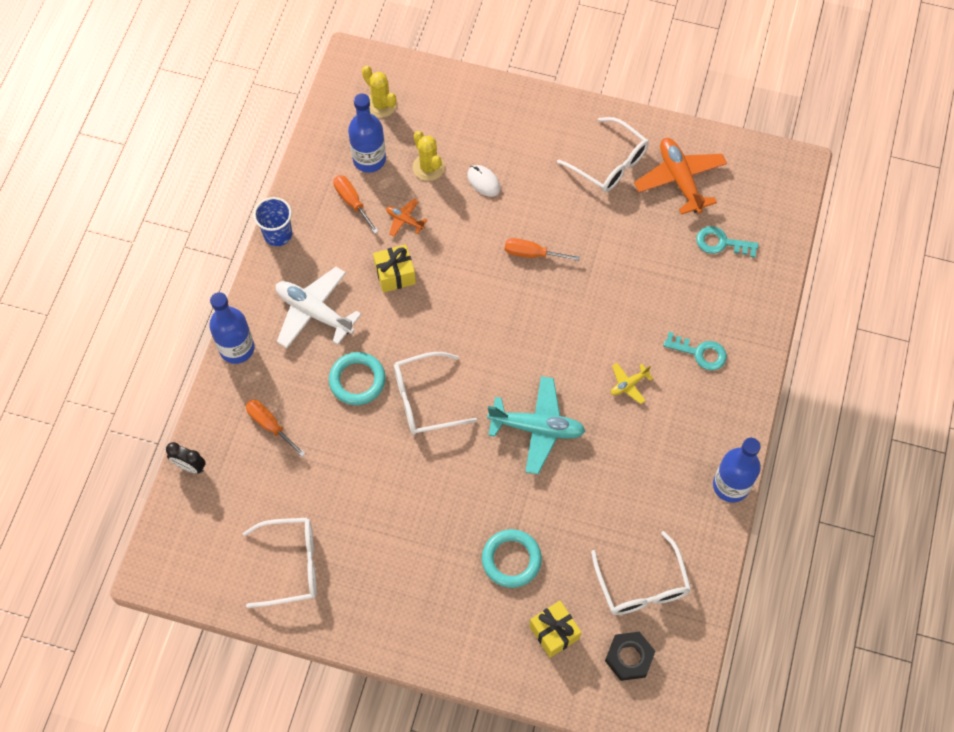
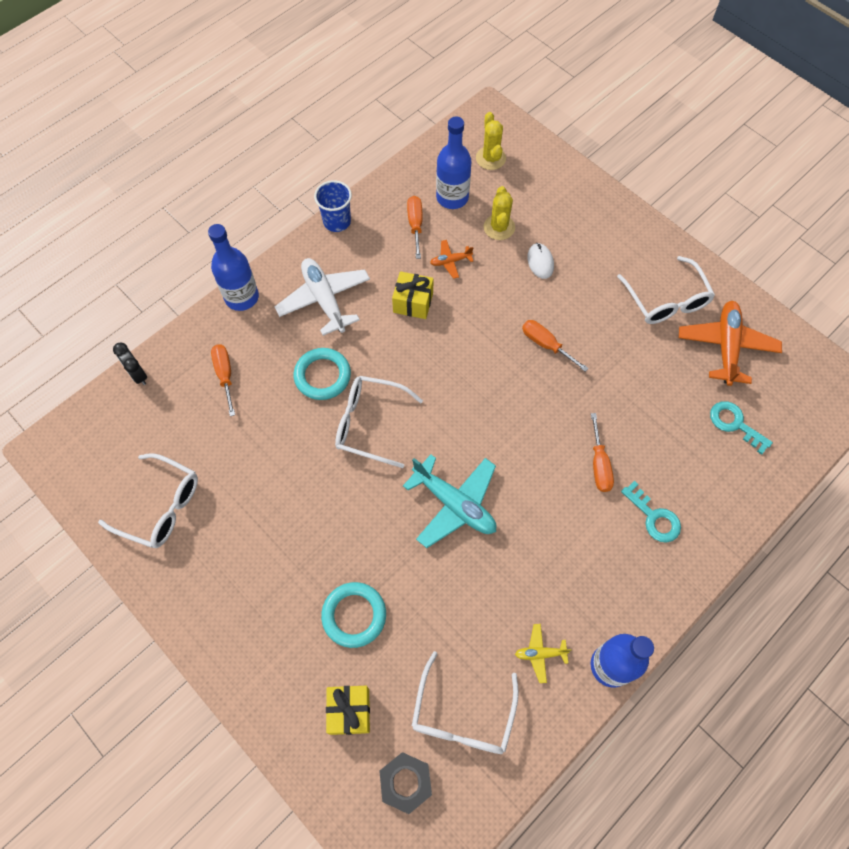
camera: 30 degrees right, 0 degrees up
orange plane [386,199,427,237] -> orange plane turned 75 degrees counterclockwise [430,240,473,279]
yellow plane [611,363,653,404] -> yellow plane moved to [515,624,571,683]
none -> orange screwdriver [591,413,614,492]

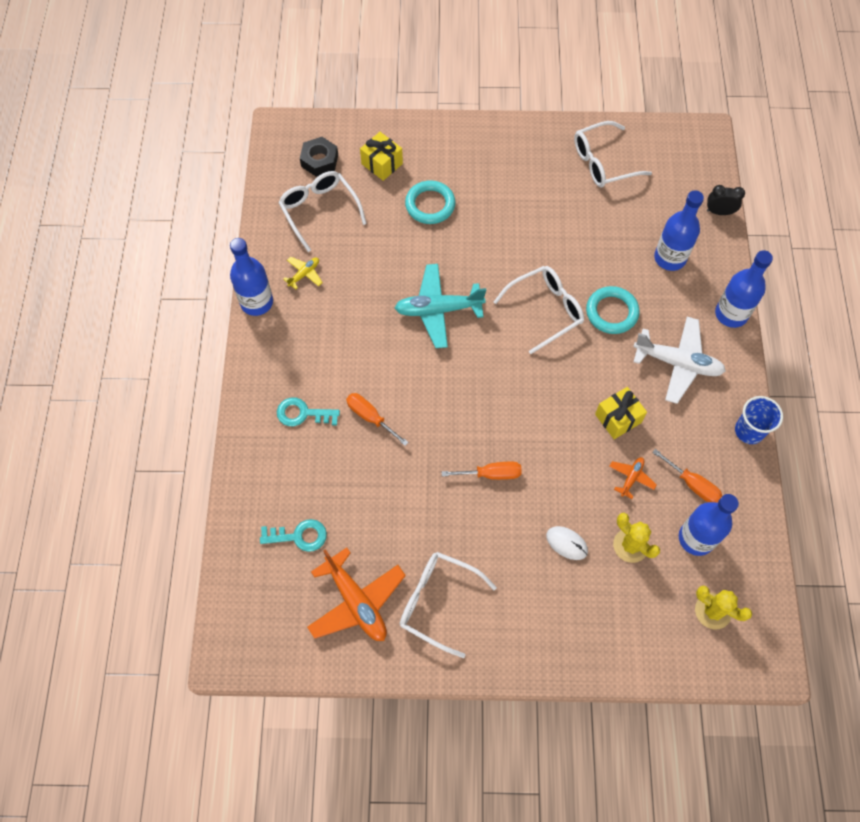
camera: 135 degrees right, 0 degrees up
orange screwdriver [211,344,235,416] -> blue bottle [654,191,704,271]

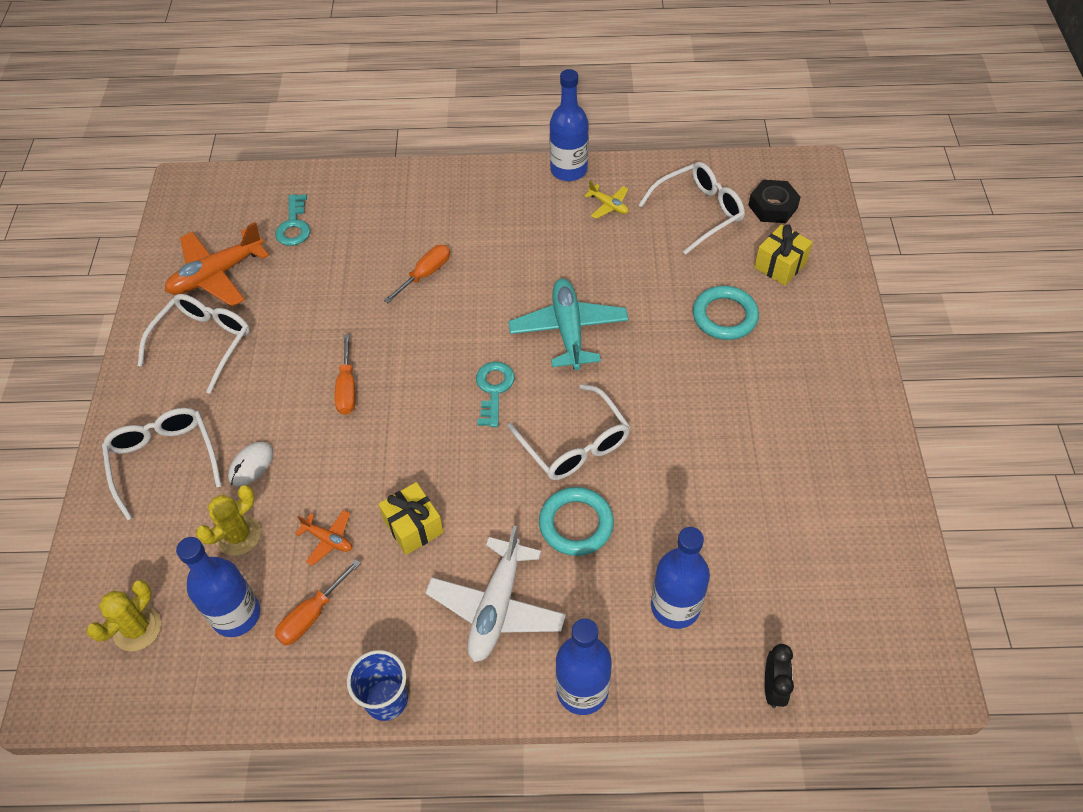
camera: 90 degrees right, 10 degrees down
turquoise key [277,397,340,426] -> turquoise key moved to [476,361,515,427]
white glasses [574,121,652,187] -> white glasses moved to [102,408,222,520]

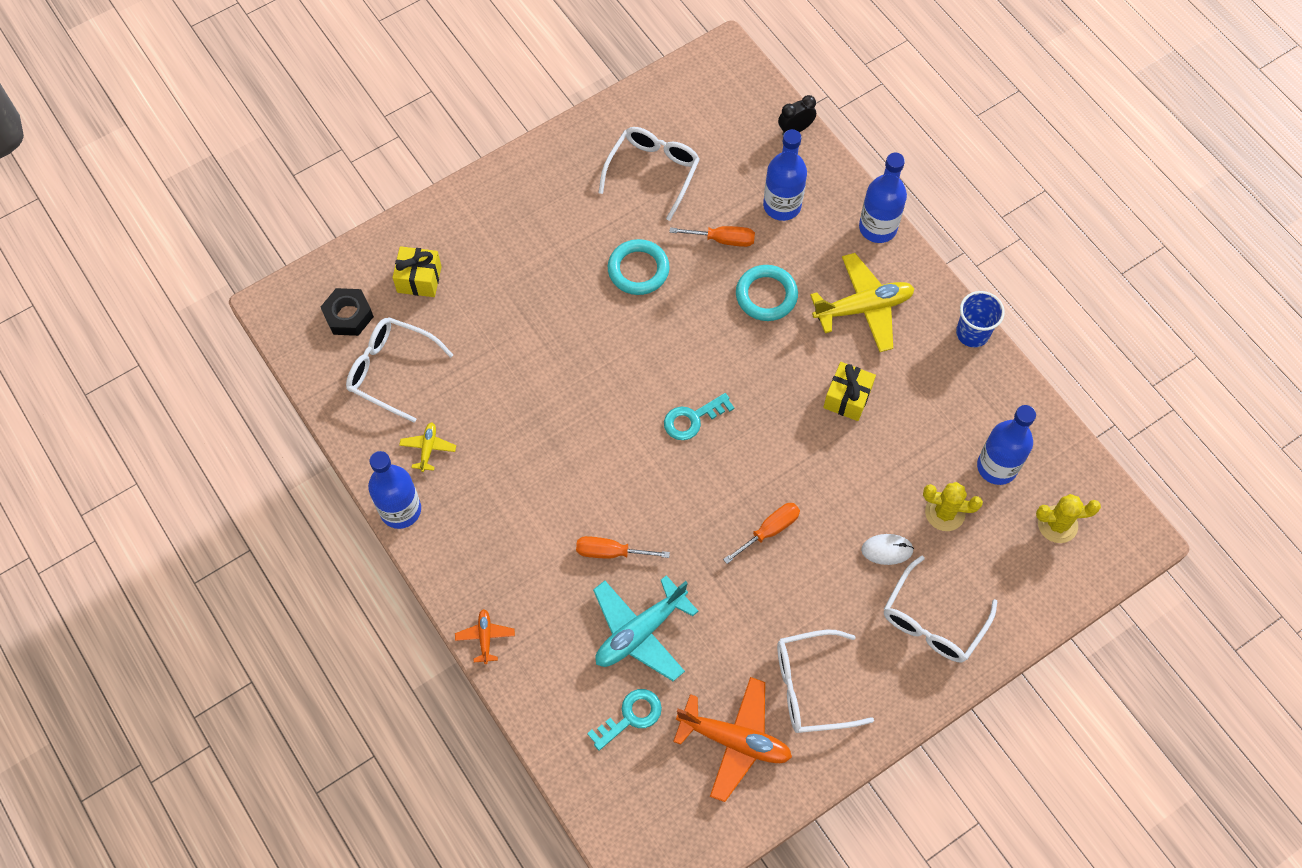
camera: 125 degrees left, 10 degrees up
orange screwdriver [275,559,361,645] -> orange screwdriver moved to [669,226,755,247]
orange plane [296,510,352,566] -> orange plane moved to [455,609,515,664]
white plane [425,526,566,662] -> yellow plane [810,253,915,352]
white glasses [507,384,630,480] -> white glasses moved to [598,127,700,221]
turquoise plane [508,279,629,370] -> turquoise plane moved to [593,575,699,681]
turquoise ring [693,286,759,340] -> turquoise ring moved to [608,239,670,295]

